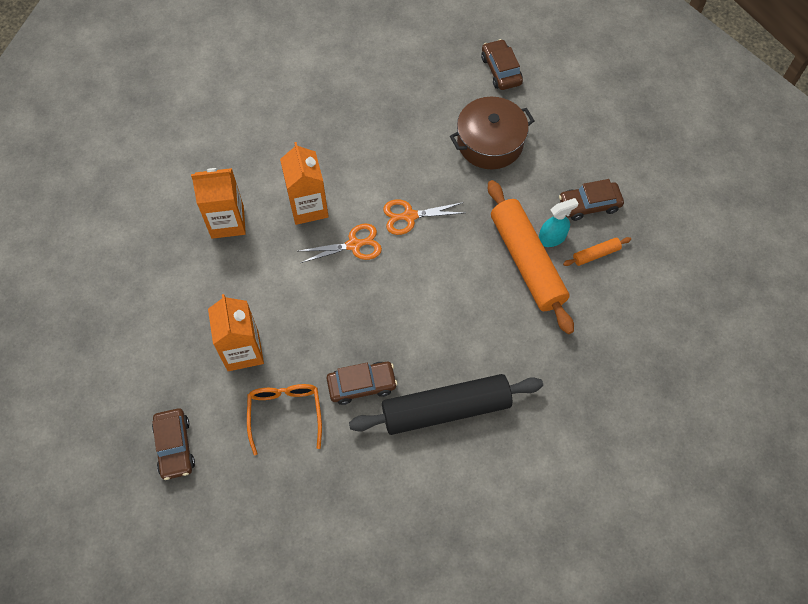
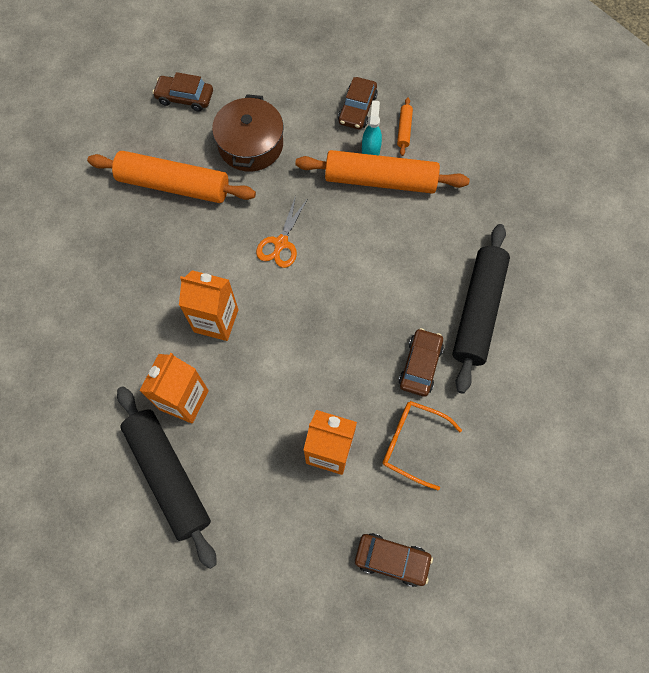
camera: 60 degrees left, 5 degrees up
orange scissors [299,223,382,263] -> none
none -> orange rolling pin [87,151,256,203]
none -> black rolling pin [117,386,217,569]

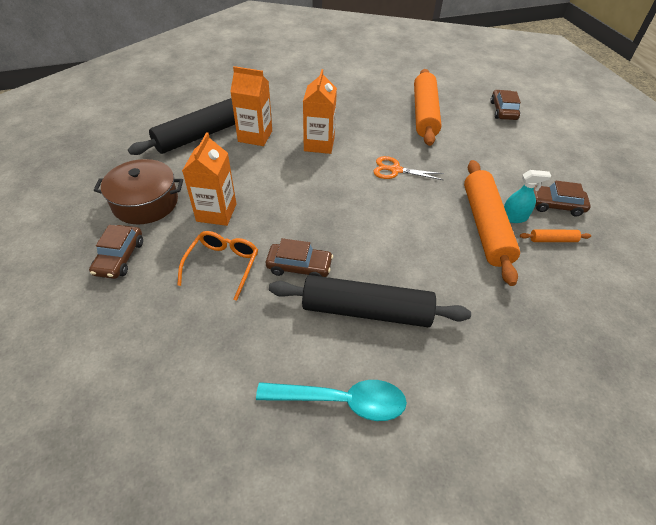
camera: 80 degrees right, 20 degrees down
brown pot [212,94,284,171] -> brown pot moved to [94,159,183,224]
none -> turquoise spoon [256,380,407,421]

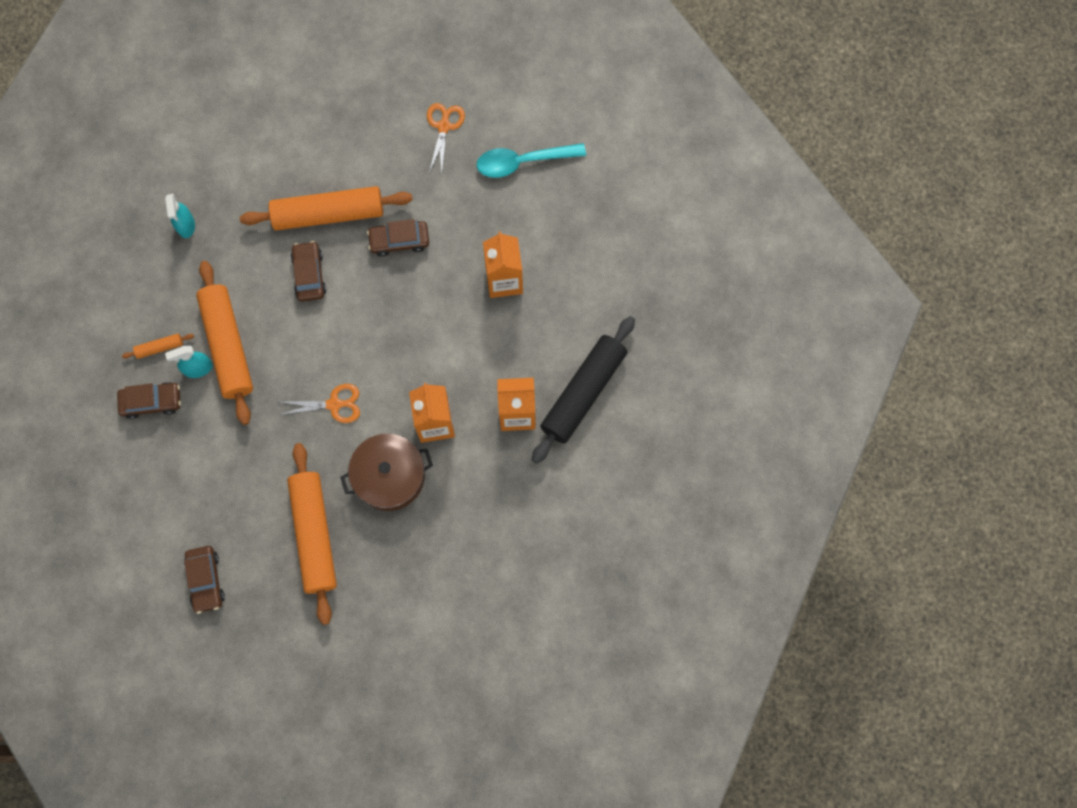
camera: 165 degrees right, 25 degrees up
brown car [89,225,143,279] -> brown car moved to [290,241,327,302]
brown pot [94,159,183,224] -> brown pot moved to [340,434,433,511]
orange glasses [177,231,258,301] -> none
turquoise spoon [256,380,407,421] -> turquoise spoon moved to [477,143,586,178]
black rolling pin [269,275,471,327] -> orange rolling pin [240,186,413,231]
none -> turquoise spray bottle [165,194,195,238]
none -> orange scissors [427,103,465,174]

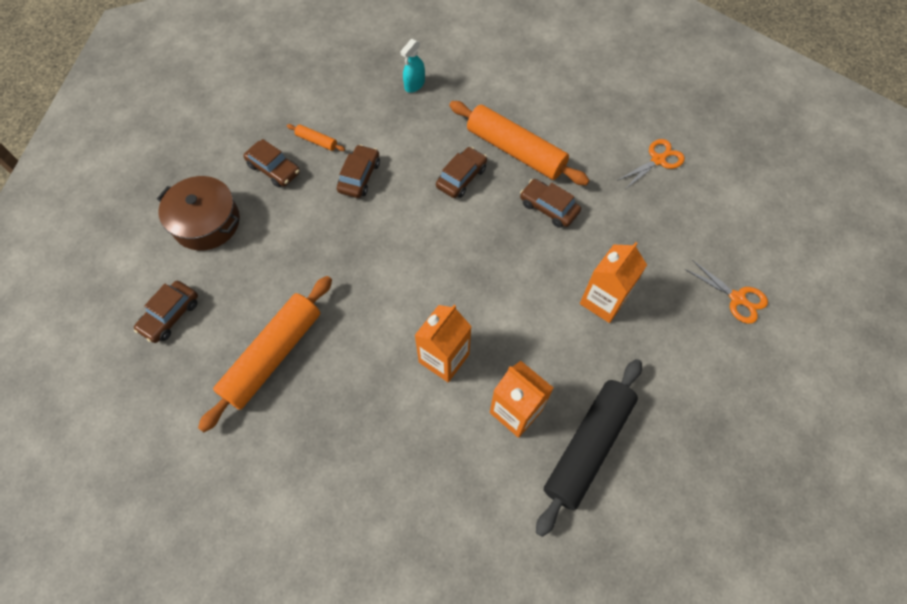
camera: 45 degrees right, 10 degrees down
turquoise spray bottle [165,346,213,378] -> none
orange rolling pin [196,261,253,425] -> brown car [337,145,380,198]
orange scissors [279,384,360,423] -> orange scissors moved to [685,260,768,324]
brown pot [340,434,433,511] -> brown pot moved to [157,176,240,251]
turquoise spoon [477,143,586,178] -> none
black rolling pin [532,316,635,464] -> black rolling pin turned 45 degrees counterclockwise [536,359,642,537]

